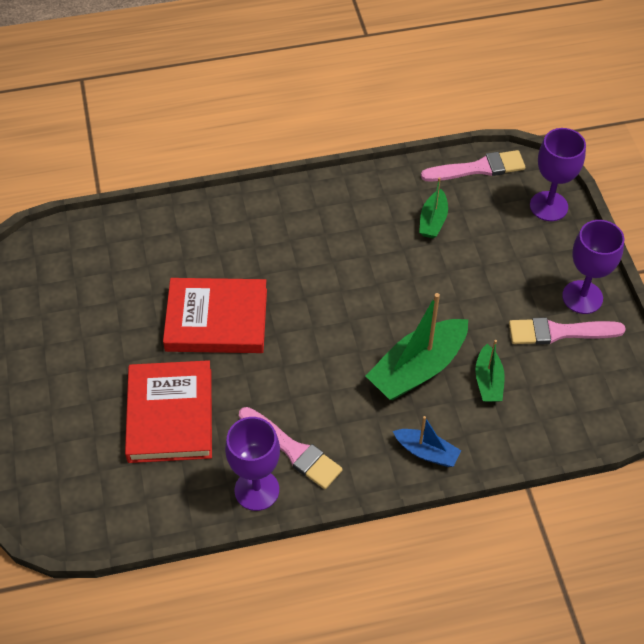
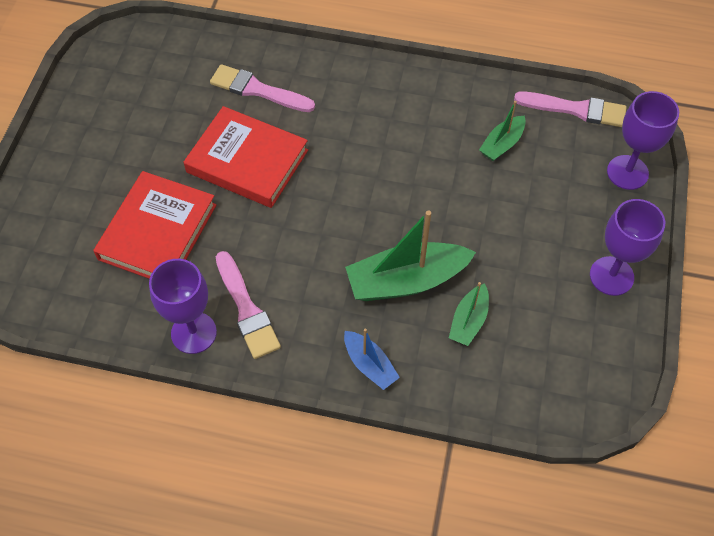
camera: 25 degrees right, 5 degrees up
pink brush [509,317,626,345] -> pink brush moved to [210,64,315,112]

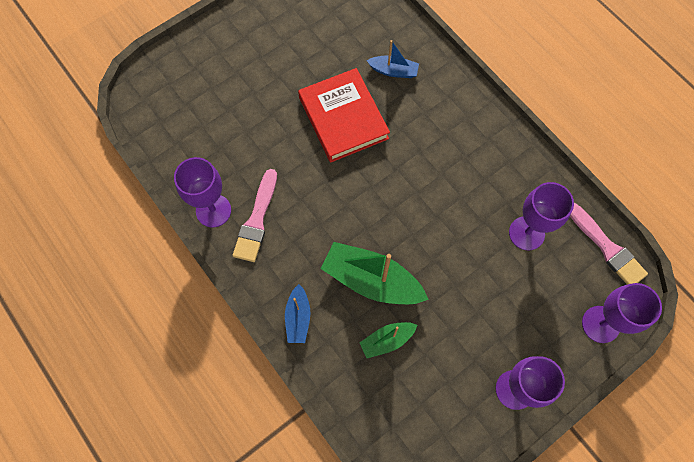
camera: 40 degrees right, 10 degrees up
red book [93,171,216,279] -> none
pink brush [210,64,315,112] -> blue boat [366,40,419,78]
green boat [479,101,526,161] -> purple goblet [509,182,574,250]

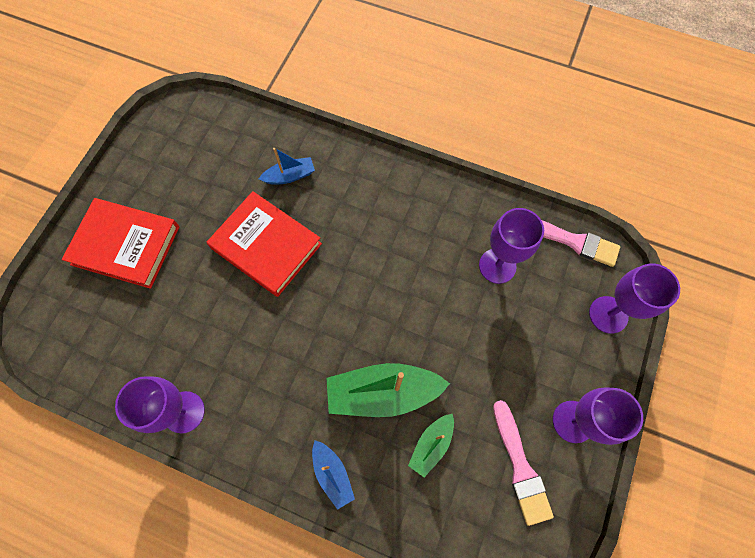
camera: 30 degrees left, 0 degrees up
pink brush [233,169,277,262] -> pink brush moved to [493,400,554,526]
none -> red book [61,198,179,289]

